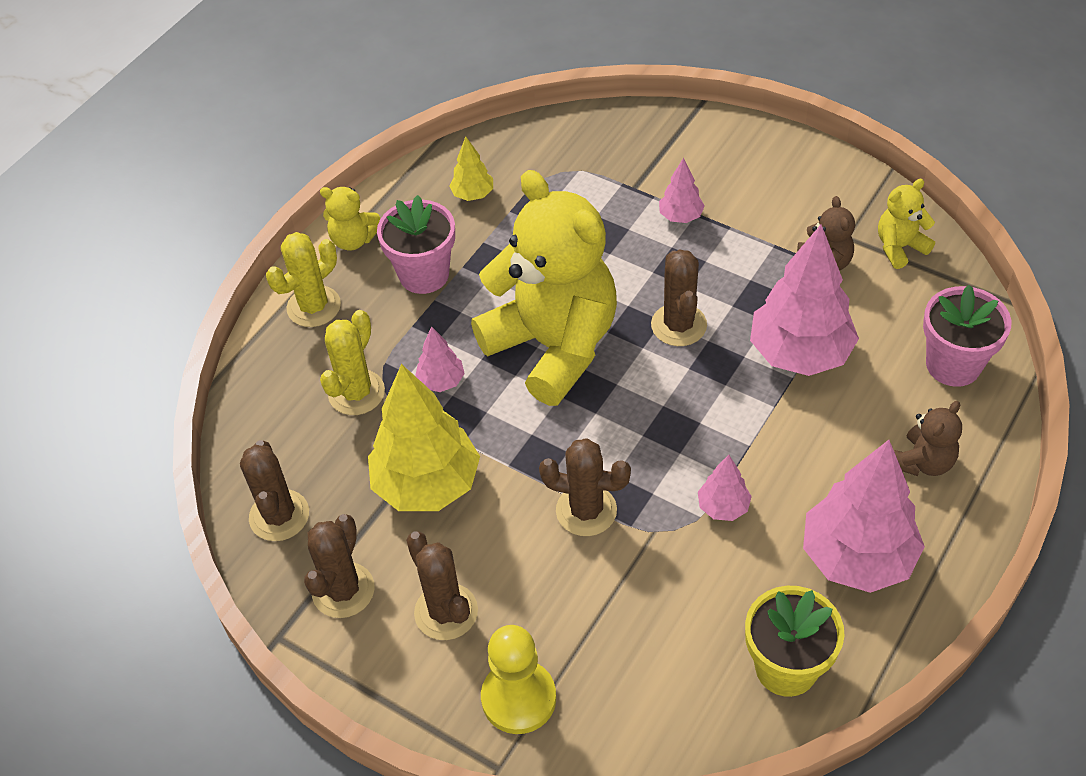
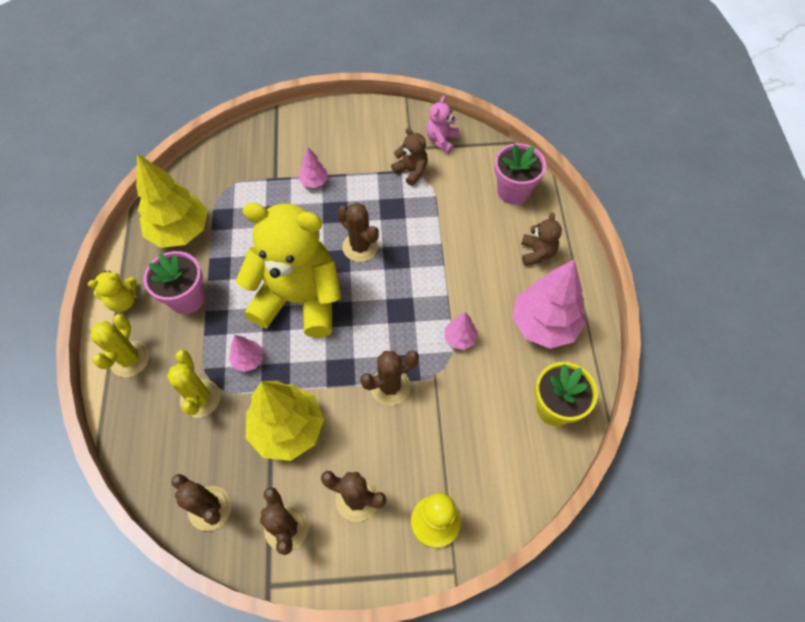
camera: 40 degrees left, 10 degrees up
yellow tree [449,137,493,201] -> yellow tree [136,154,208,248], size x2.14
pink tree [750,224,859,376] -> none
yellow teddy bear [878,179,935,269] -> pink teddy bear [426,96,459,153]

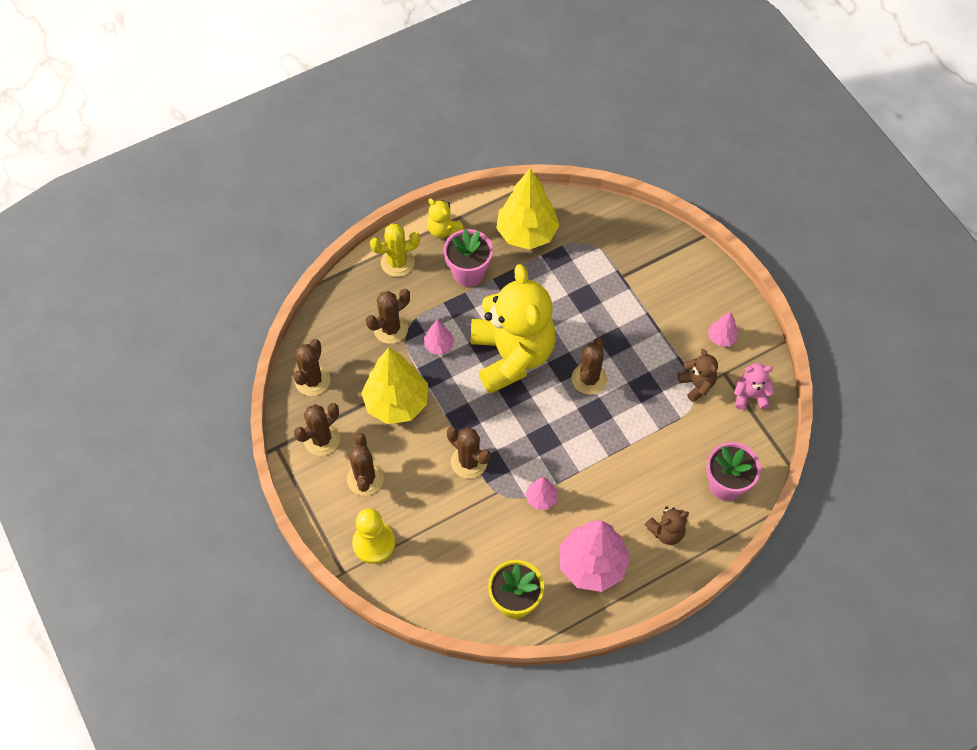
camera: 65 degrees right, 0 degrees up
yellow cactus [167,350,220,418] -> brown cactus [366,289,410,344]
pink tree [299,147,328,188] -> pink tree moved to [708,312,738,346]
brown teddy bear [391,128,428,186] -> brown teddy bear turned 45 degrees counterclockwise [678,349,718,402]

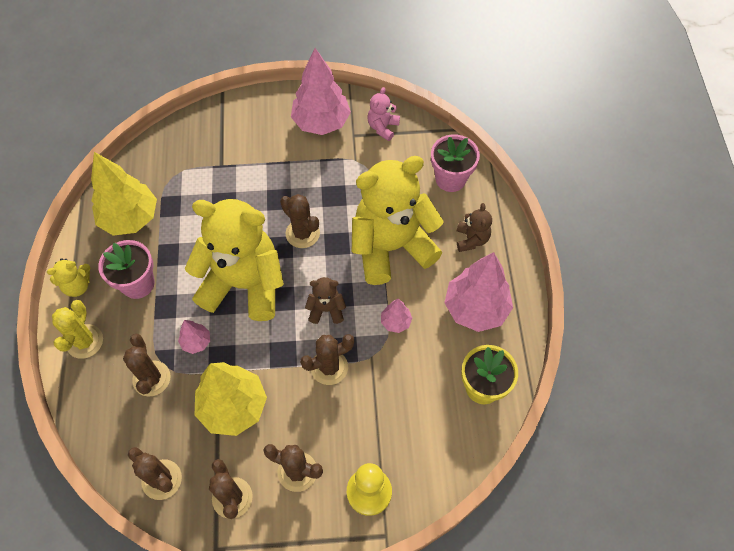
camera: 65 degrees left, 0 degrees up
brown teddy bear [678,349,718,402] -> brown teddy bear moved to [305,277,346,324]
pink tree [708,312,738,346] -> pink tree [291,48,351,135], size x2.14
none -> yellow teddy bear [352,156,444,285]

